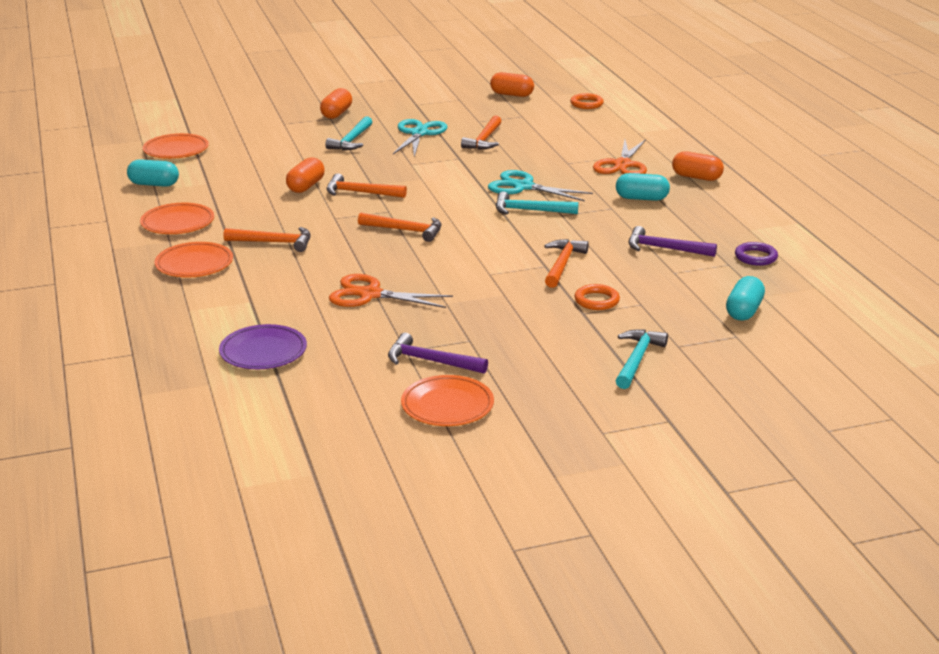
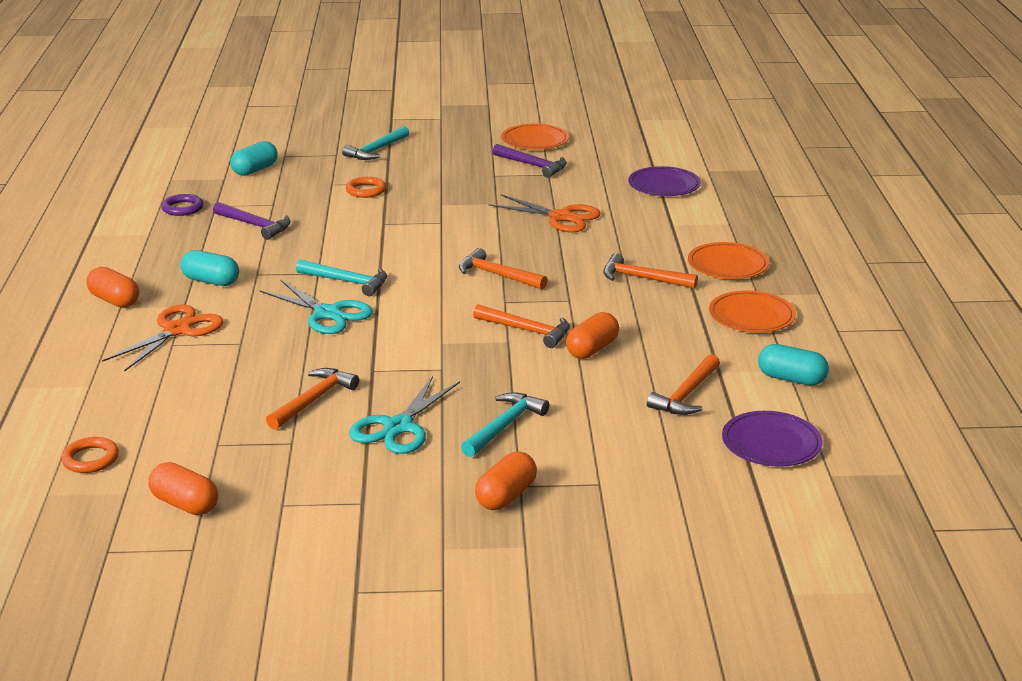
camera: 165 degrees left, 0 degrees up
orange plate [143,133,209,159] -> purple plate [722,411,823,467]
orange hammer [544,239,589,288] -> orange hammer moved to [647,354,720,415]

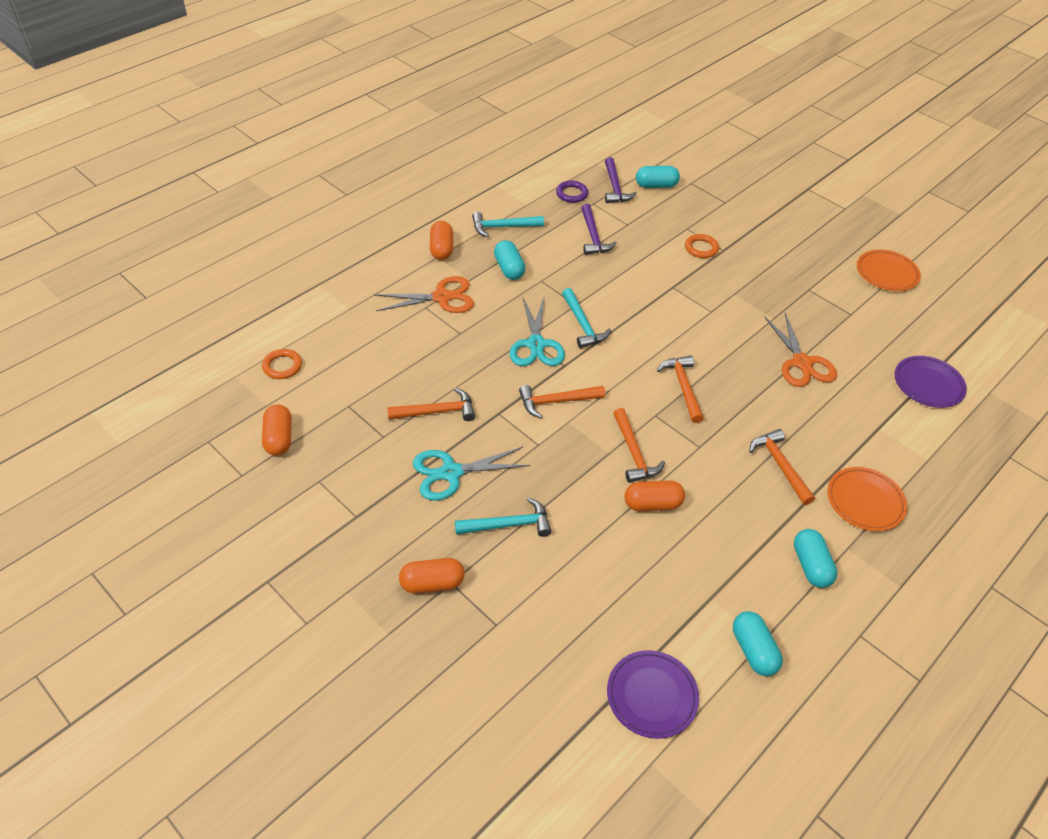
camera: 45 degrees right, 20 degrees up
turquoise hammer [342,126,409,160] -> turquoise hammer moved to [472,212,544,237]
purple hammer [493,144,566,178] -> purple hammer moved to [605,157,637,203]
orange hammer [647,354,720,415] -> orange hammer moved to [519,385,605,418]
orange plate [709,291,796,333] -> turquoise capsule [794,529,838,588]

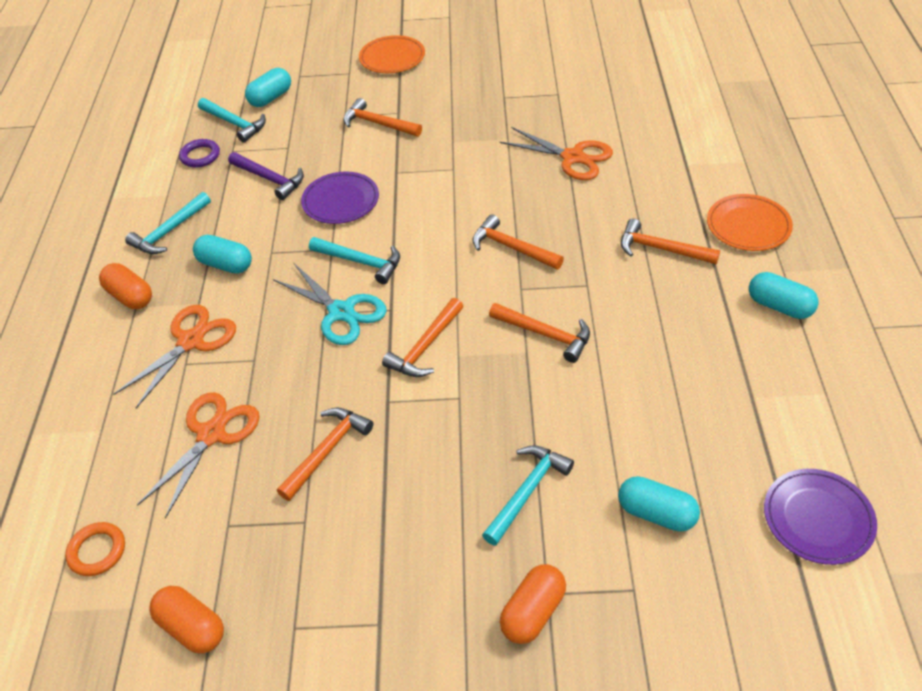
camera: 40 degrees left, 0 degrees up
turquoise scissors [413,447,530,501] -> none
purple hammer [605,157,637,203] -> turquoise hammer [198,98,266,143]
orange capsule [625,480,685,511] -> none
orange ring [685,234,719,258] -> orange hammer [343,98,422,137]
turquoise capsule [733,611,783,676] -> turquoise capsule moved to [618,476,700,532]
orange plate [857,249,921,291] -> orange plate moved to [359,35,425,73]
purple plate [894,356,967,408] -> purple plate moved to [301,171,379,224]
none -> orange scissors [137,392,260,518]

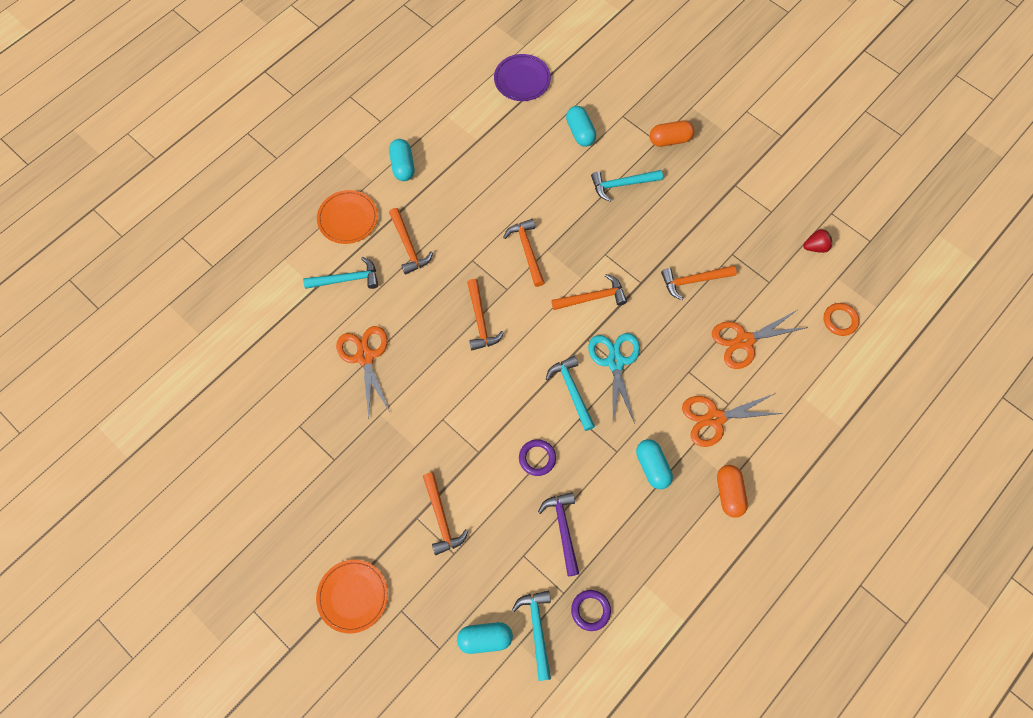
camera: 140 degrees left, 20 degrees up
turquoise hammer [125,192,211,254] -> turquoise hammer moved to [303,257,378,289]
orange capsule [149,586,224,653] -> red strawberry [803,229,832,253]
purple plate [301,171,379,224] -> purple ring [519,439,556,476]

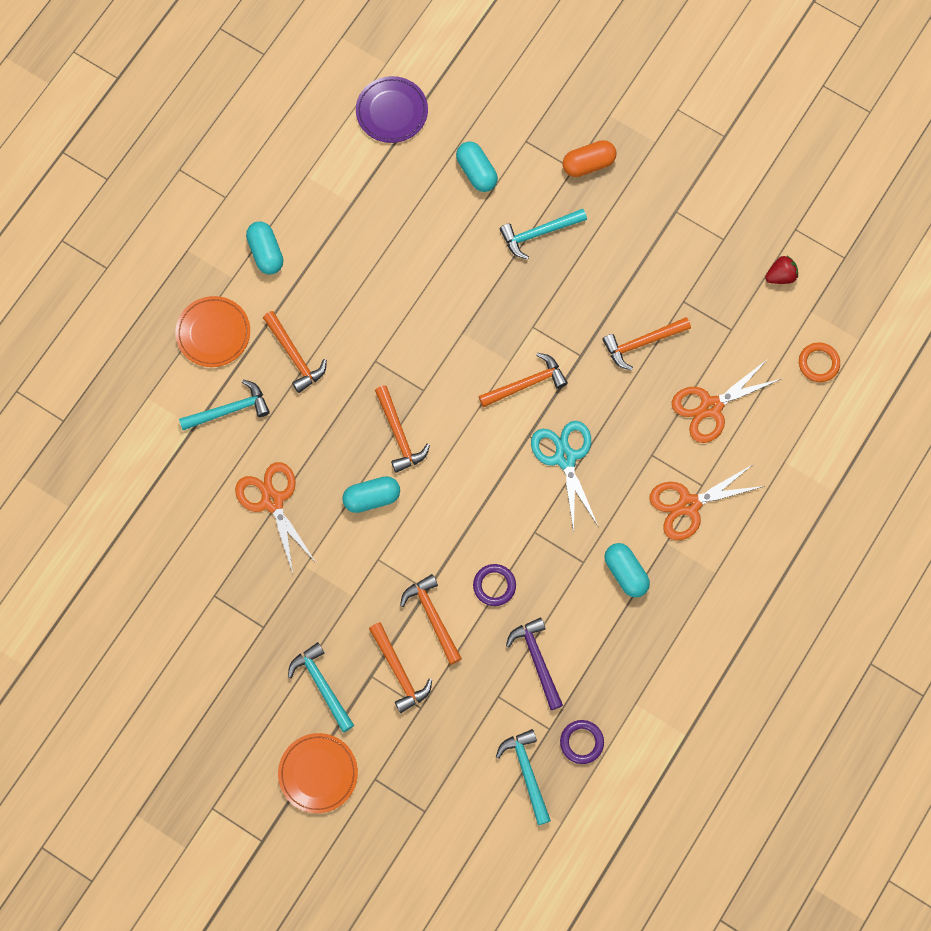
camera: 10 degrees left, 5 degrees up
turquoise capsule [457,622,513,654] -> turquoise capsule moved to [342,476,400,513]
orange hammer [503,219,545,287] -> orange hammer moved to [400,574,462,665]
turquoise hammer [546,356,595,431] -> turquoise hammer moved to [288,642,354,732]
orange capsule [717,465,748,518] -> none

